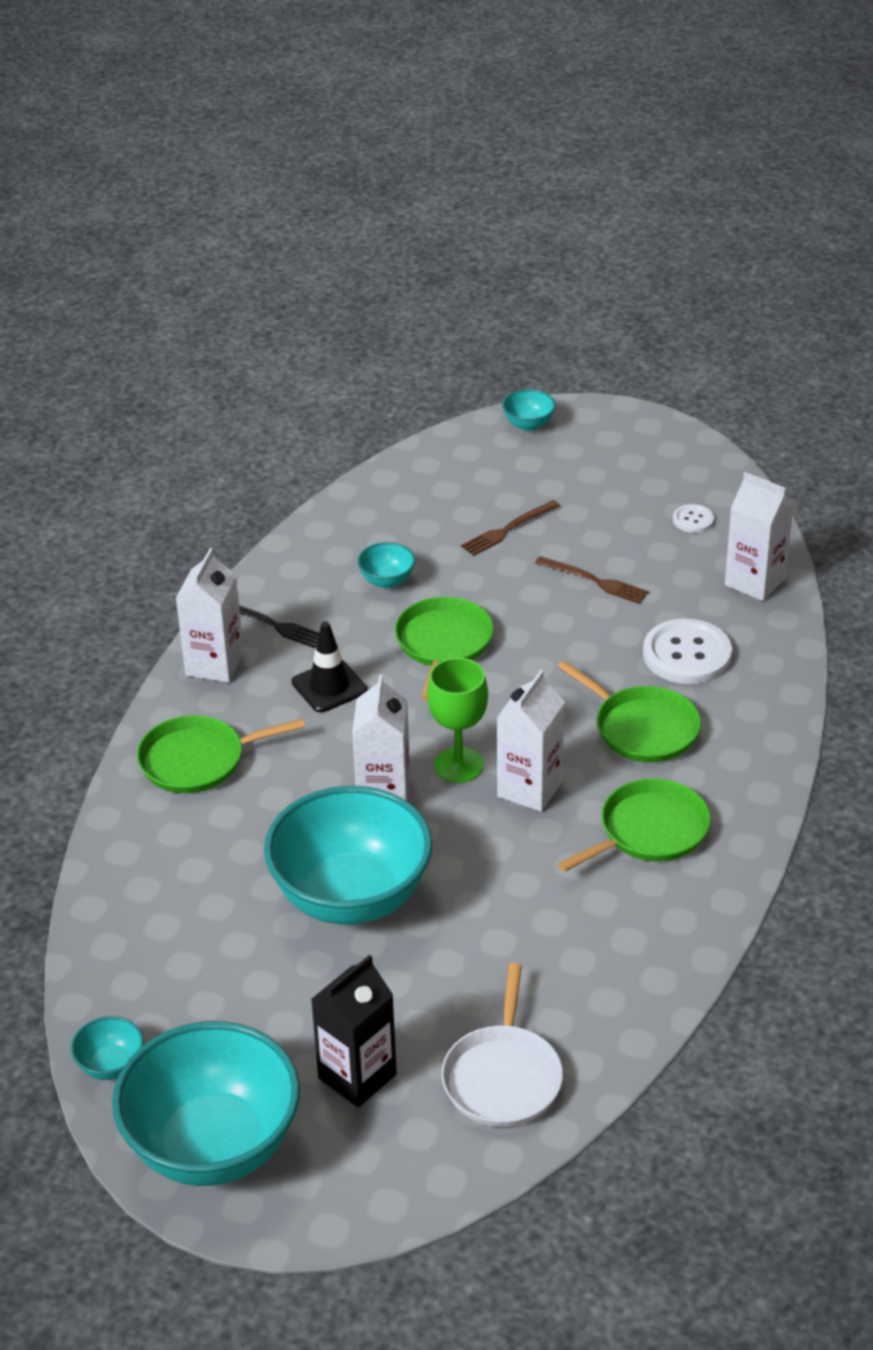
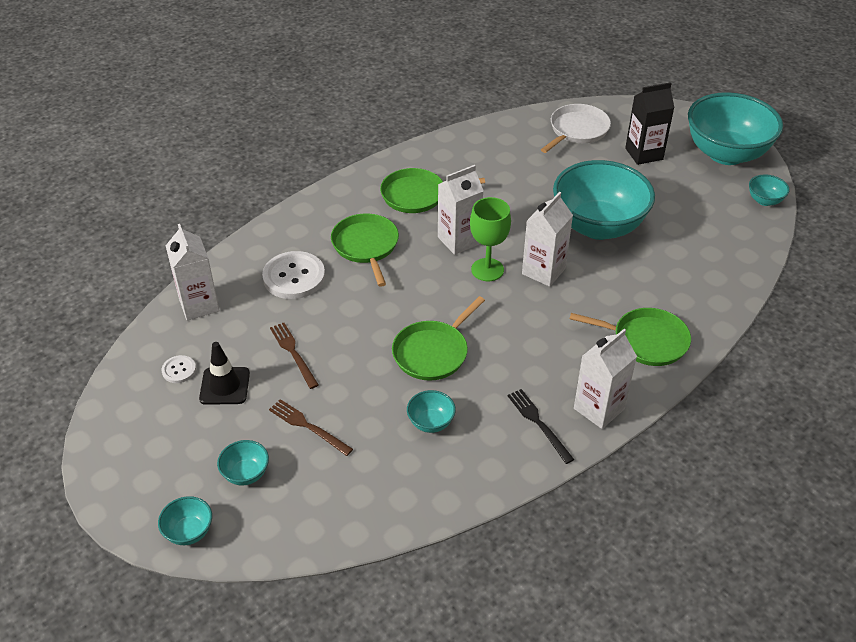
camera: 150 degrees left, 5 degrees up
black traffic cone [292,622,367,713] -> black traffic cone moved to [199,342,250,405]
brown fork [461,500,560,556] -> brown fork turned 135 degrees counterclockwise [269,399,353,456]
none -> turquoise bowl [217,440,269,485]

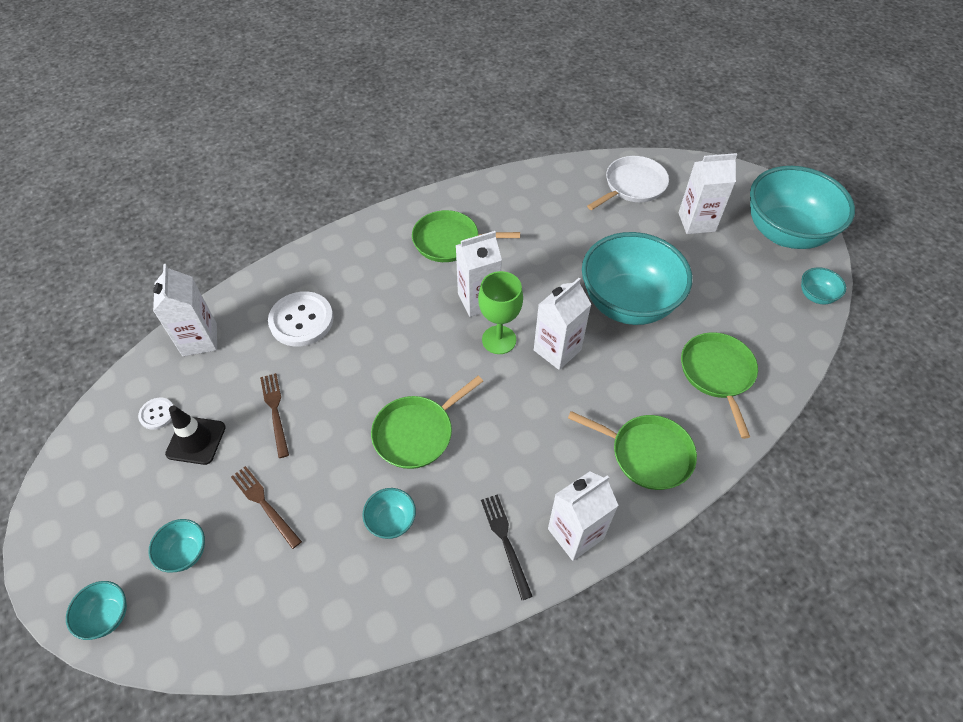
camera: 10 degrees right, 10 degrees up
green pan [331,214,399,287] -> green pan moved to [681,332,758,439]
black carton [625,82,674,165] -> white carton [678,153,737,234]

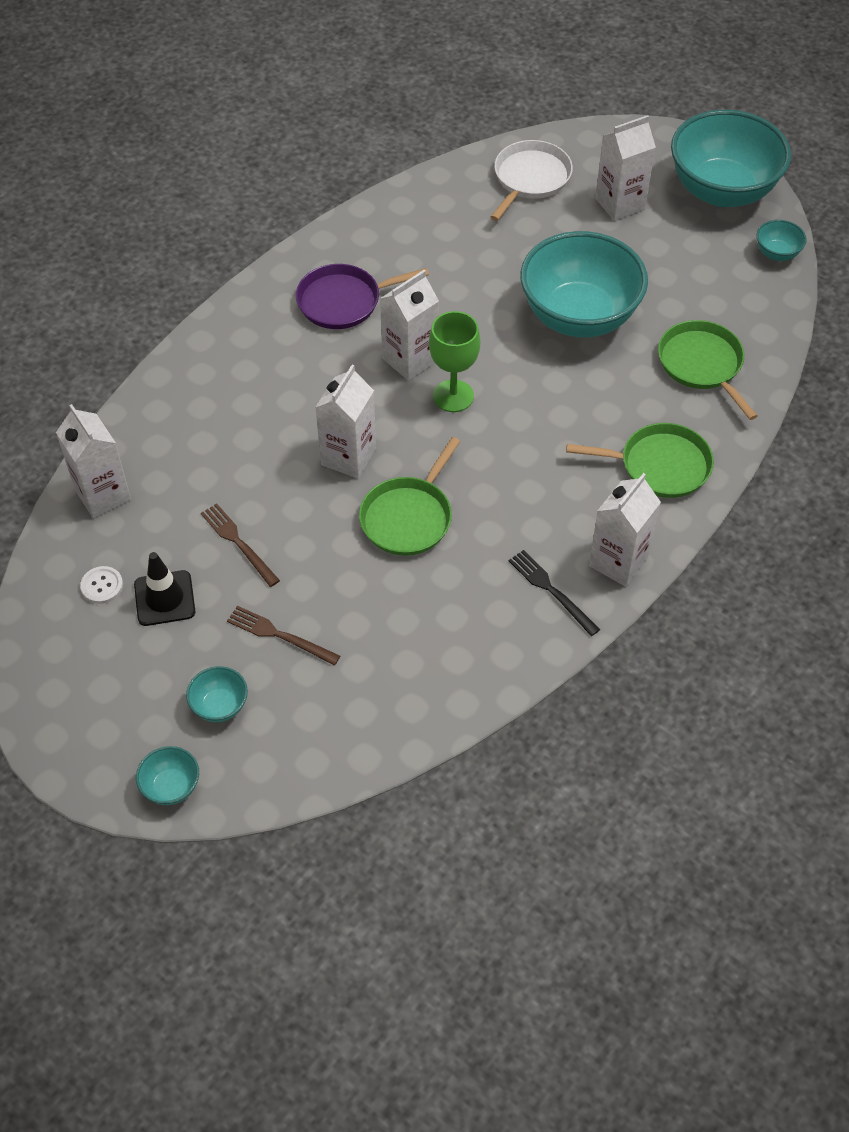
camera: 20 degrees left, 0 degrees up
white button [268,291,334,347] -> none
turquoise bowl [362,488,416,539] -> none
green pan [412,210,520,262] -> purple pan [296,264,429,329]
white carton [534,278,591,370] -> white carton moved to [315,365,376,478]

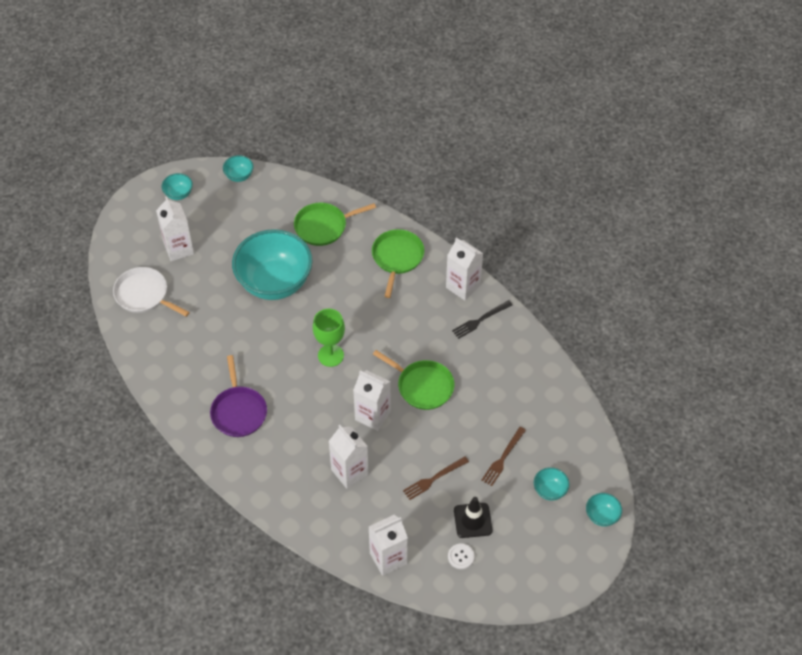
camera: 85 degrees left, 0 degrees up
white carton [380,270,439,381] -> white carton moved to [328,425,369,489]
turquoise bowl [671,110,791,207] -> turquoise bowl [161,173,193,200], size x0.41

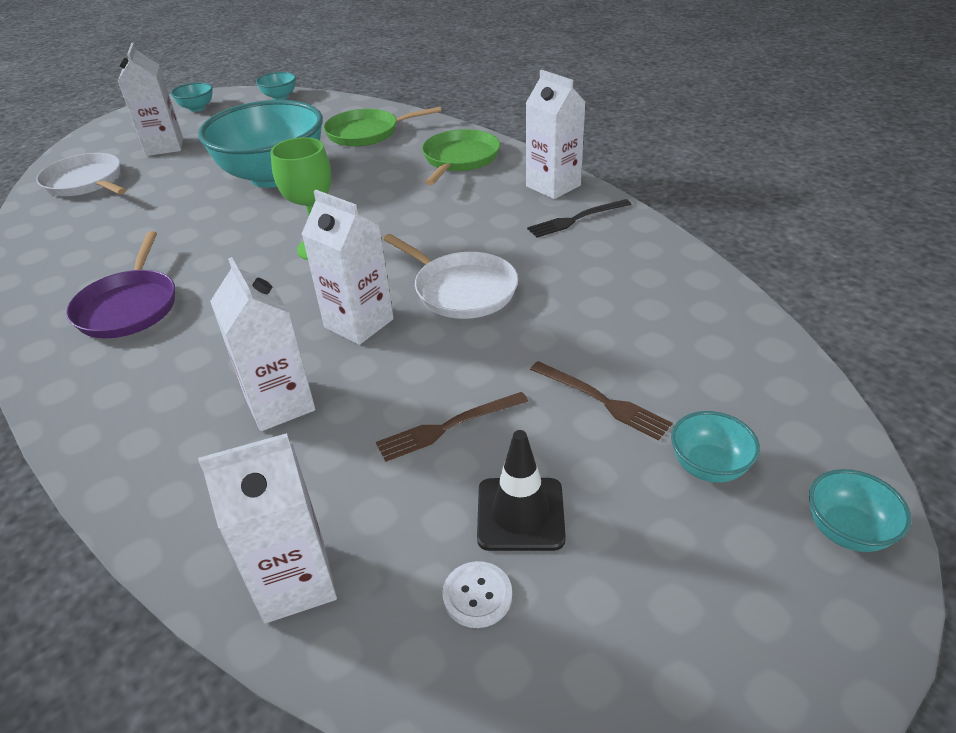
camera: 10 degrees right, 15 degrees down
green pan [373,350,455,410] -> white pan [383,234,518,319]
brown fork [481,427,526,486] -> brown fork turned 90 degrees counterclockwise [530,361,673,440]

